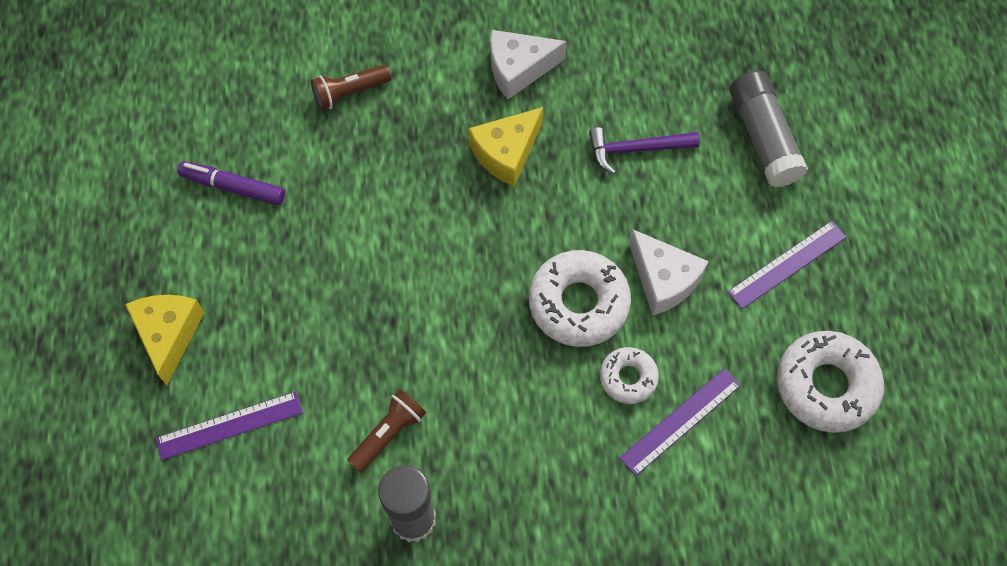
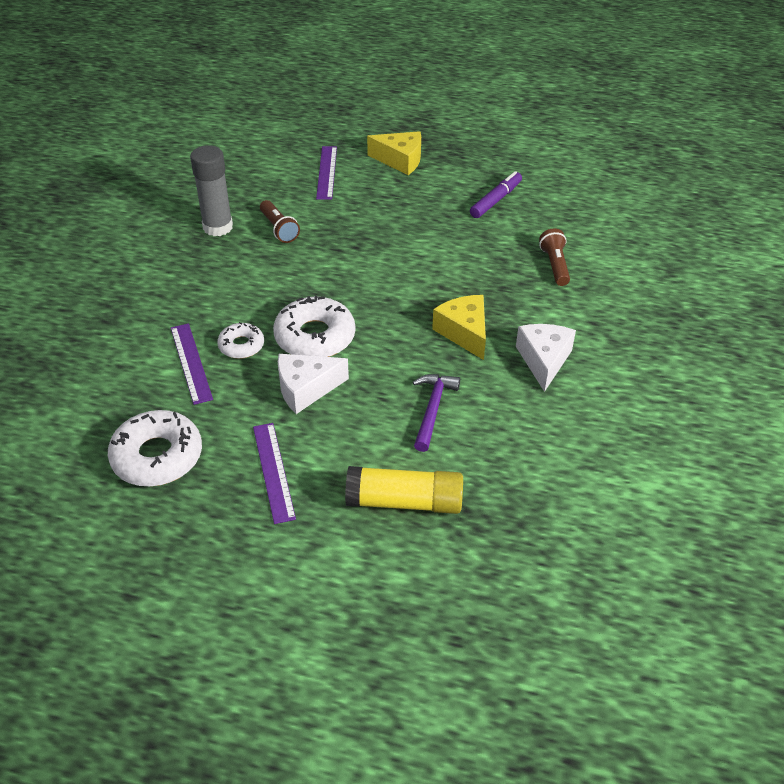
camera: 110 degrees right, 20 degrees down
grey glue stick [730,71,808,188] -> yellow glue stick [345,466,463,514]

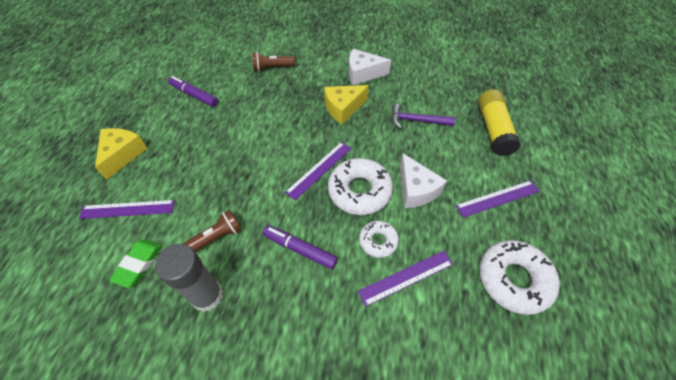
camera: 95 degrees left, 10 degrees up
none -> green eraser [109,239,162,288]
none -> purple marker [263,226,338,269]
none -> purple ruler [285,142,352,200]

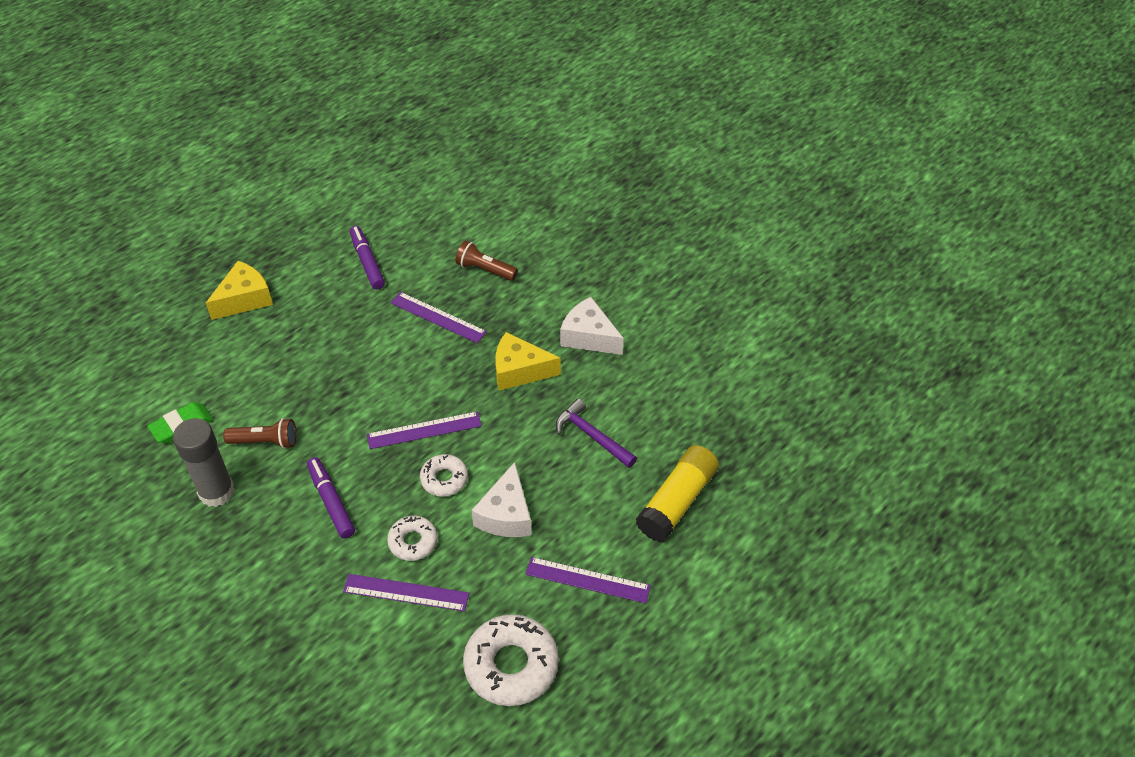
camera: 35 degrees right, 5 degrees down
purple ruler [79,200,175,219] -> purple ruler moved to [390,292,487,343]
white donut [328,158,393,215] -> white donut [420,454,468,497], size x0.56

